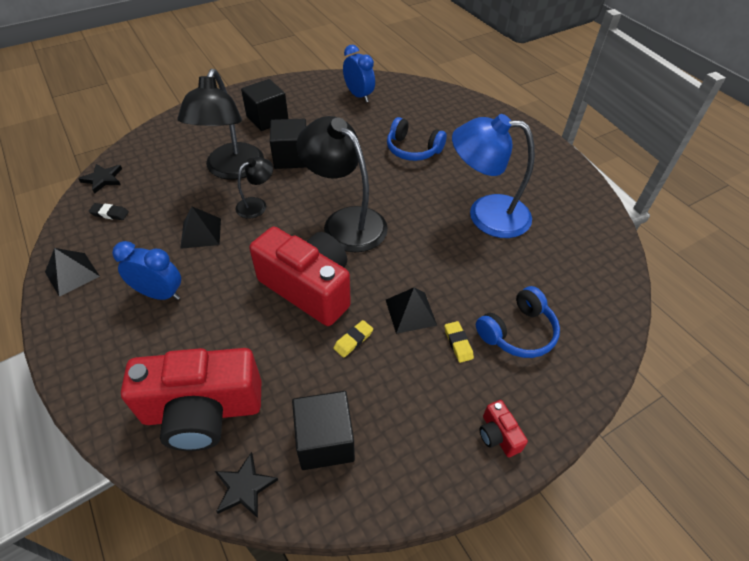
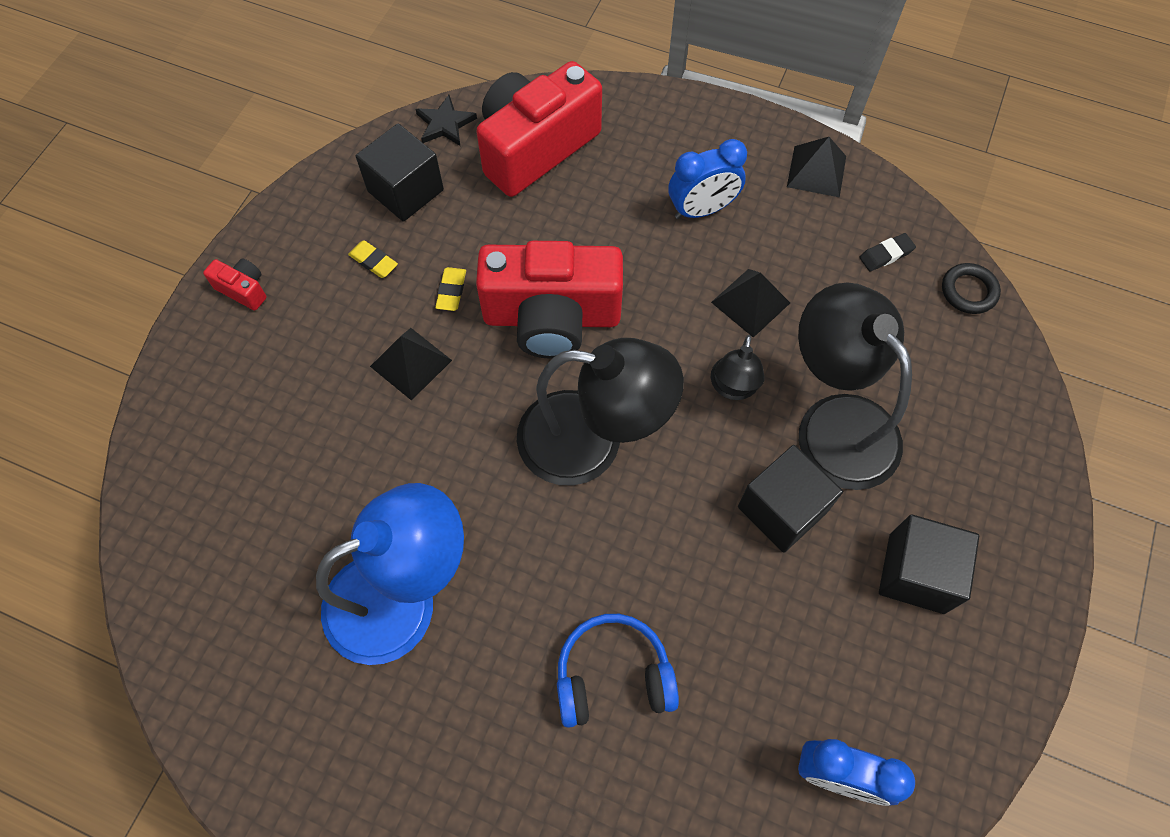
camera: 145 degrees right, 15 degrees up
black star [78,164,122,194] -> black ring [942,263,1001,314]
yellow eraser [445,321,474,363] -> yellow eraser moved to [348,240,398,278]
blue headphones [476,286,560,358] -> none

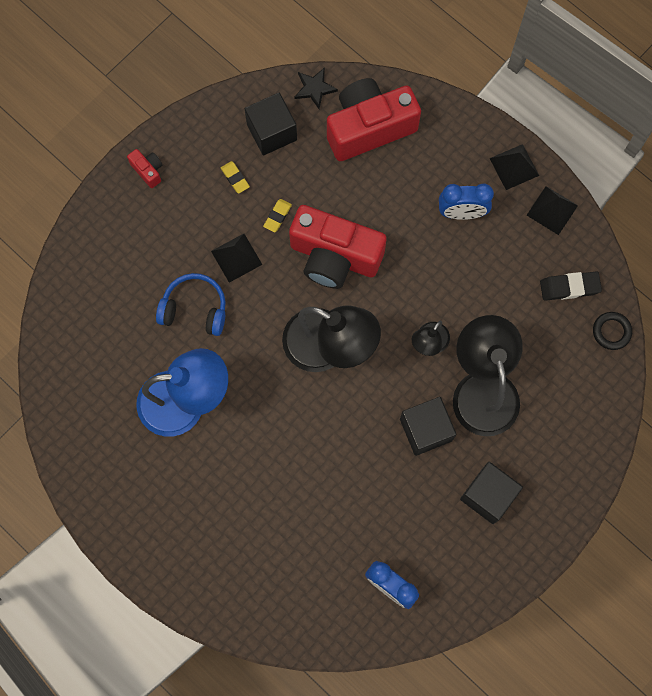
camera: 20 degrees right, 10 degrees up
blue headphones [557,614,679,728] -> blue headphones moved to [156,273,226,336]
black pyramid [711,269,790,338] -> black pyramid moved to [489,144,539,190]
black eraser [859,233,916,271] -> black eraser [540,271,602,301], size x1.57

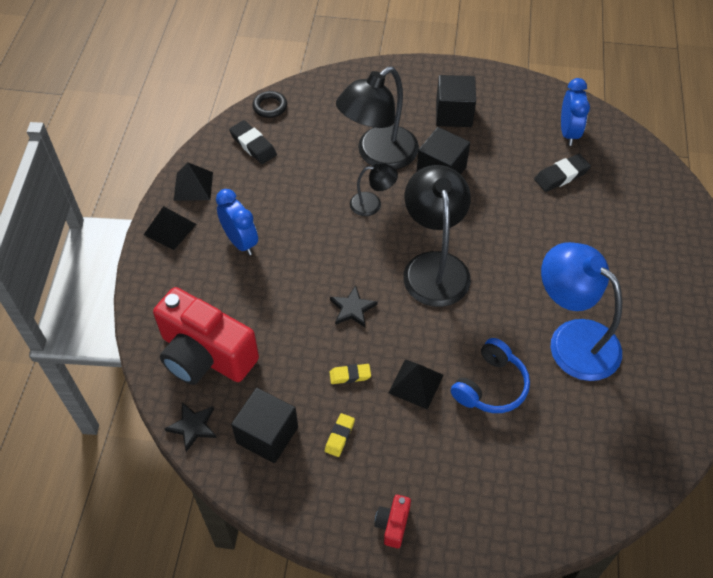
camera: 125 degrees left, 20 degrees down
blue headphones [156,273,226,336] -> blue headphones turned 120 degrees counterclockwise [451,338,530,413]
red camera [289,205,387,289] -> black star [330,285,378,327]
none -> black eraser [534,154,591,192]

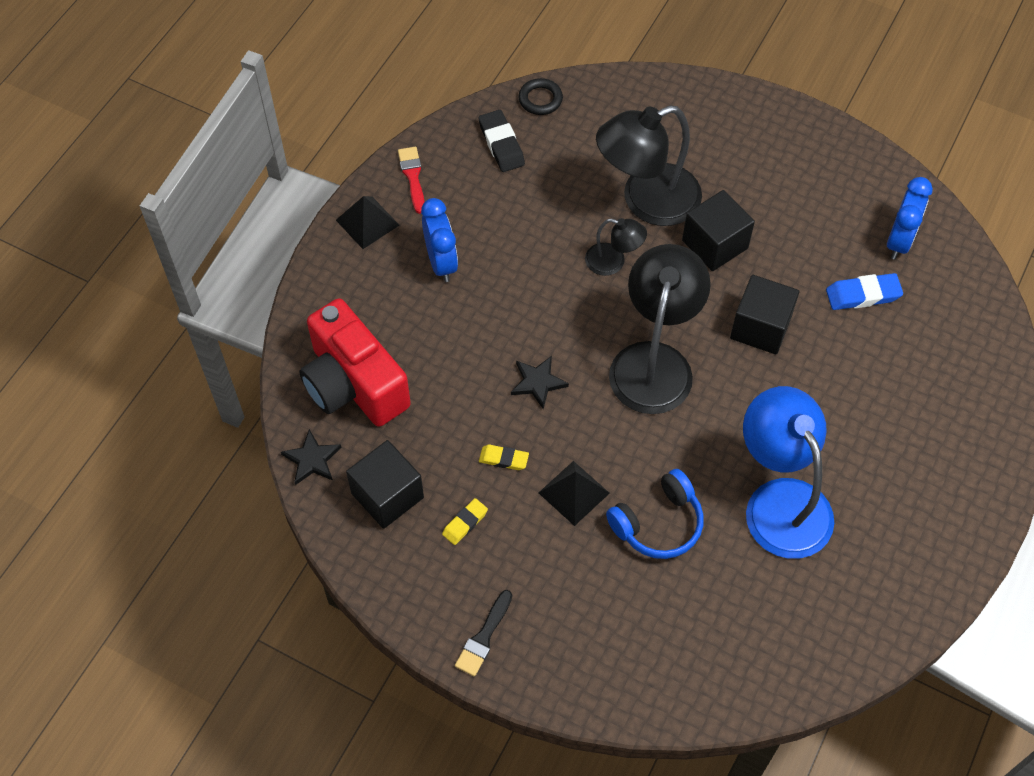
camera: 20 degrees right, 5 degrees up
black pyramid [174,163,213,201] -> red brush [398,147,424,214]
red camera [375,495,411,548] -> black brush [455,590,512,676]
black cube [436,75,476,127] -> black cube moved to [730,275,800,354]
black eraser [534,154,591,192] -> blue eraser [826,273,903,310]

